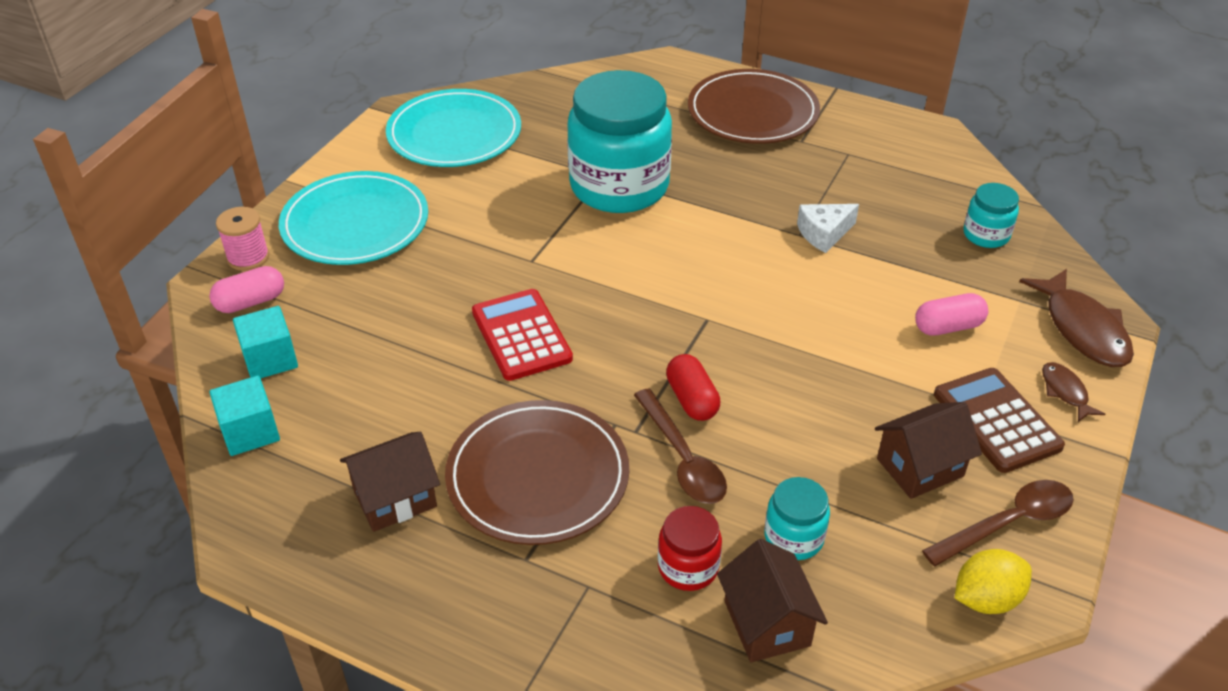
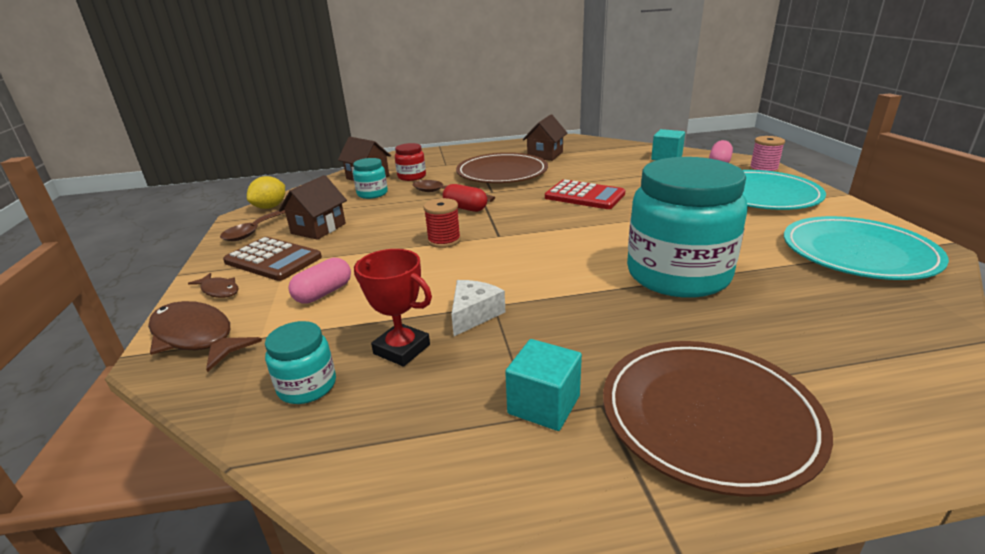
camera: 145 degrees right, 15 degrees down
turquoise cube [209,376,280,456] -> turquoise cube moved to [505,339,582,431]
none -> red trophy [354,249,432,367]
none -> red spool [424,198,461,248]

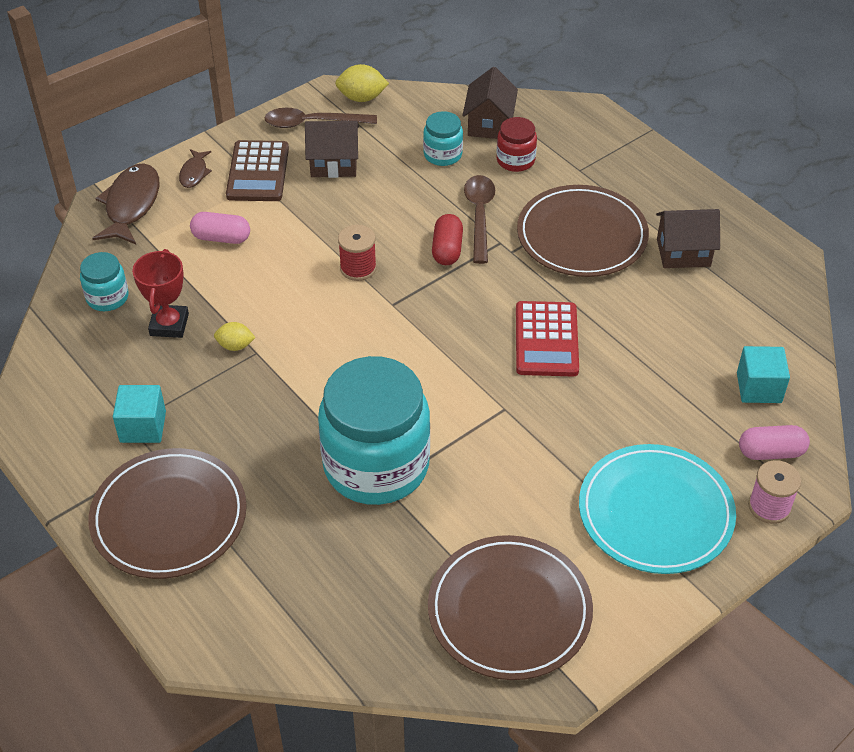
camera: 60 degrees right, 20 degrees up
white cheese [451,280,505,336] -> yellow lemon [214,322,256,351]
turquoise plate [784,216,949,280] -> brown plate [428,535,593,680]

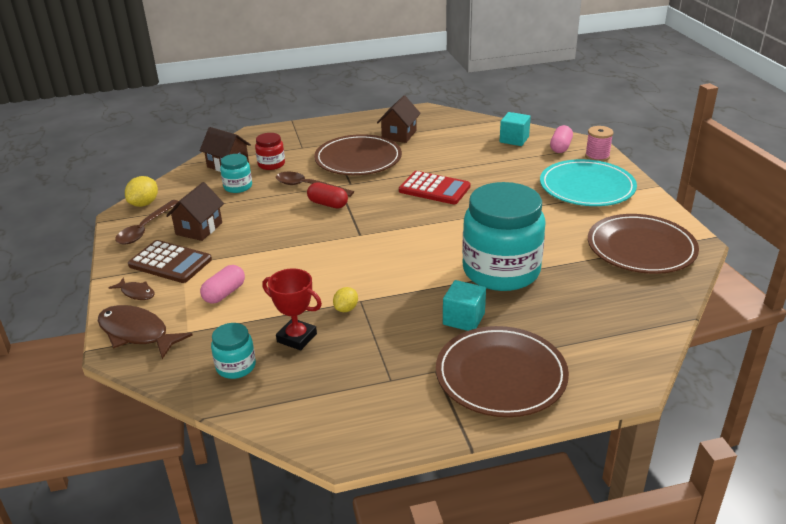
camera: 65 degrees left, 15 degrees down
turquoise cube [113,385,166,443] -> turquoise cube moved to [443,280,486,331]
red spool [338,225,377,281] -> none

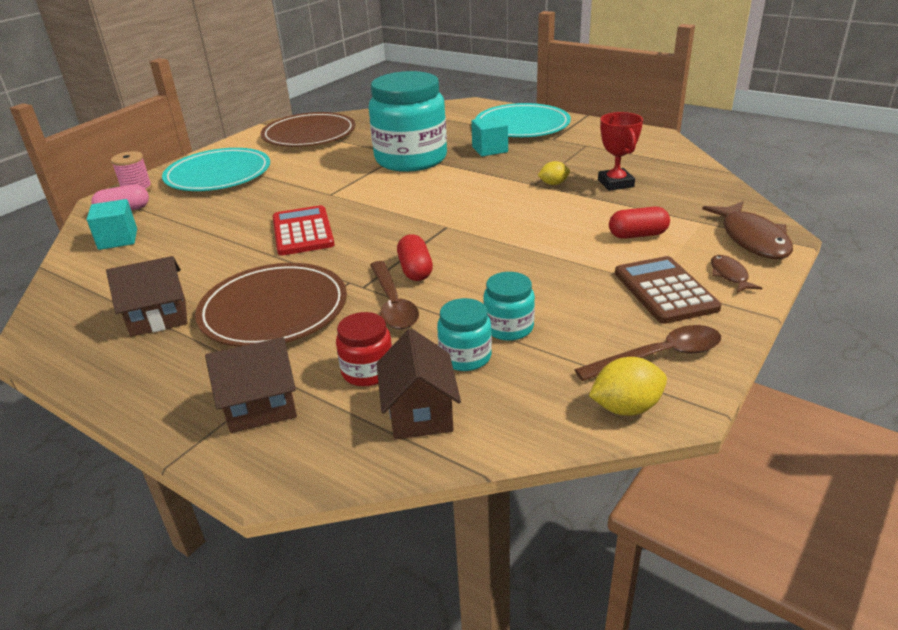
camera: 130 degrees left, 0 degrees up
brown house [166,182,224,241] -> brown house moved to [205,337,297,433]
pink capsule [200,265,245,304] -> red capsule [609,207,670,239]
turquoise jar [211,323,256,379] -> turquoise jar moved to [483,272,535,341]
brown plate [436,326,569,417] -> turquoise plate [475,103,571,137]

